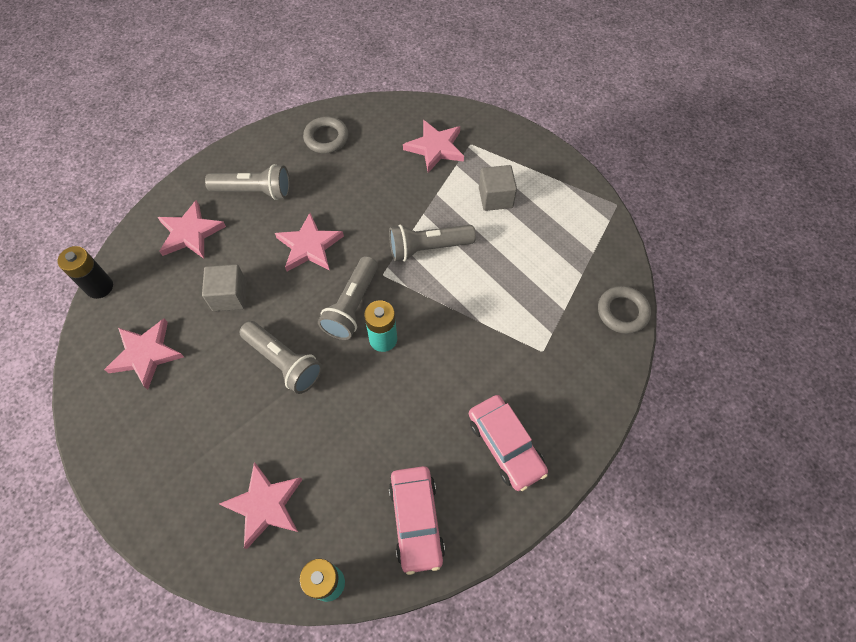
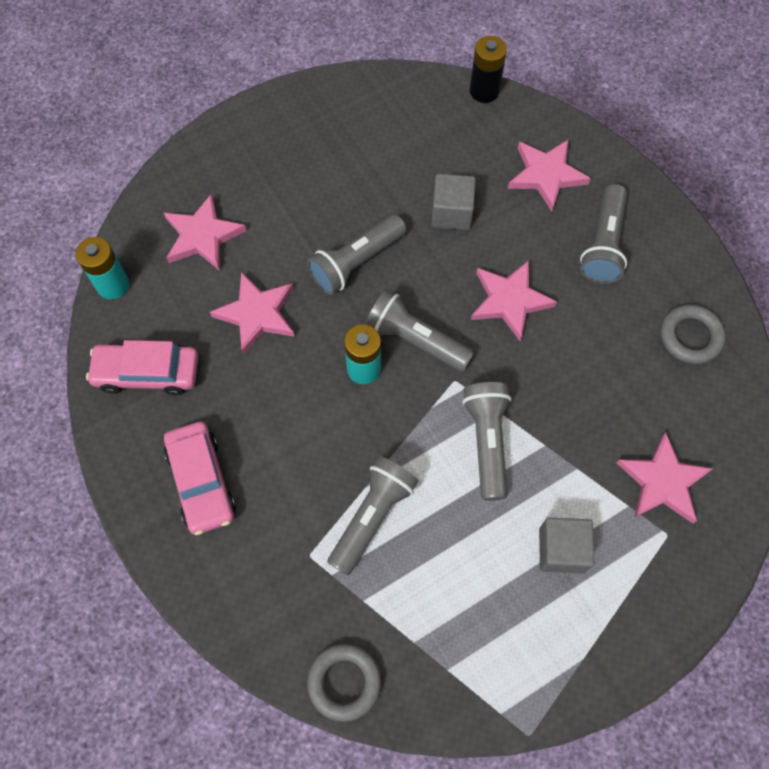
camera: 100 degrees right, 5 degrees up
pink star [104,318,184,390] -> pink star moved to [210,272,295,355]
pink car [469,395,548,491] -> pink car turned 90 degrees counterclockwise [164,422,236,535]
none -> grey flashlight [327,457,418,576]

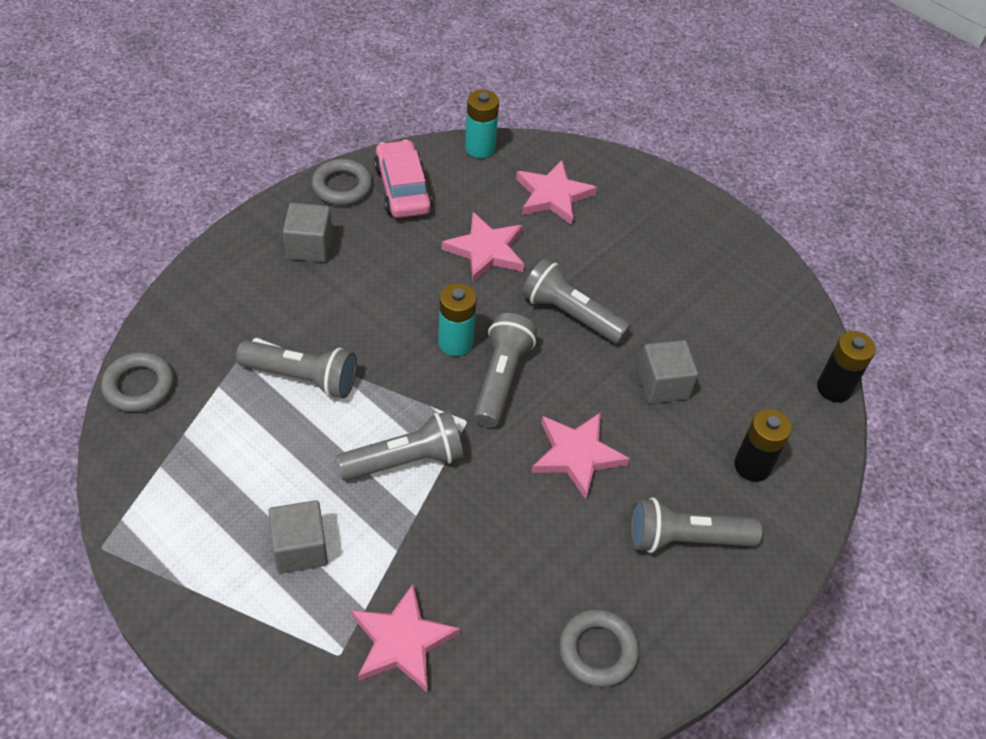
camera: 70 degrees right, 15 degrees down
pink car [164,422,236,535] -> grey cube [283,203,332,262]
pink star [508,139,591,211] -> black battery [734,409,792,482]
none -> grey ring [312,159,372,205]

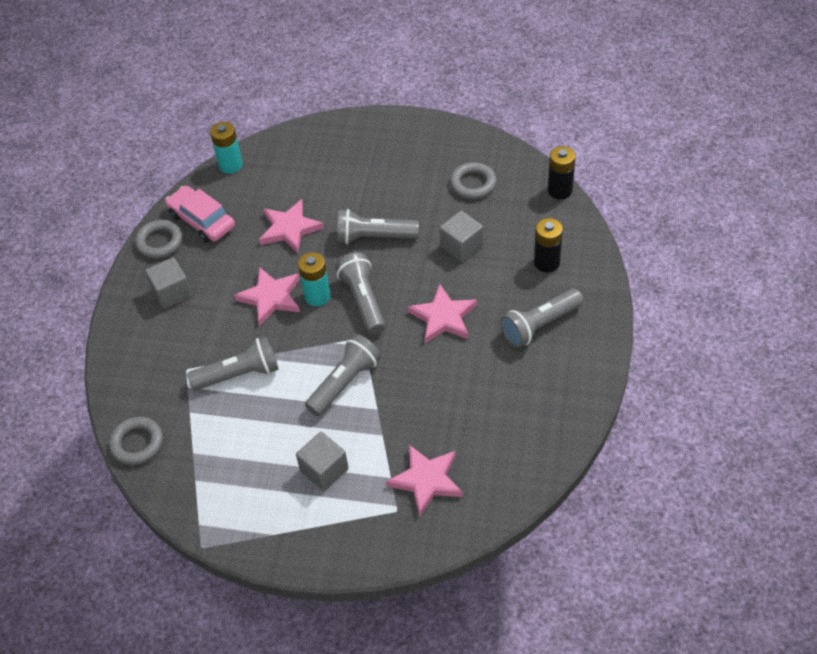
camera: 25 degrees left, 0 degrees up
pink star [516,160,597,225] -> pink star moved to [234,267,300,326]
grey ring [559,609,639,687] -> grey ring moved to [450,162,497,199]

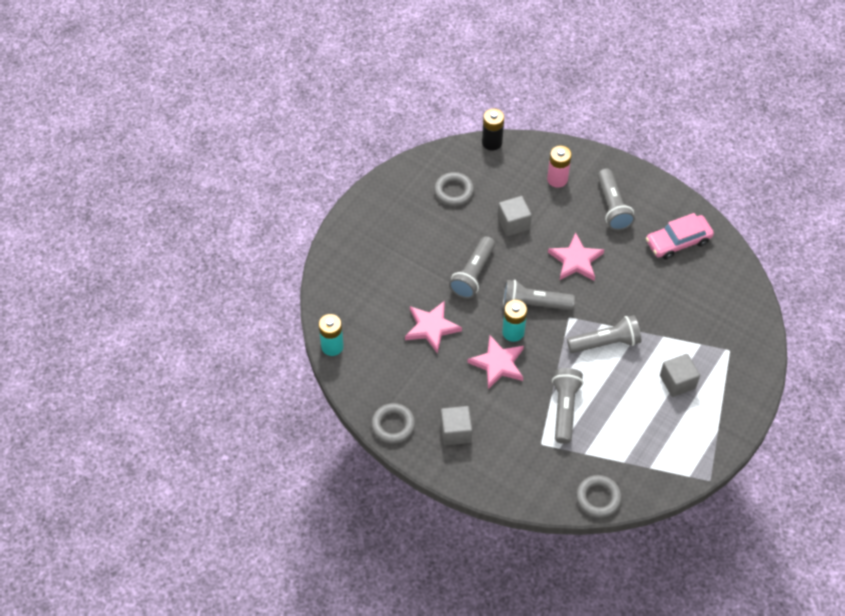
camera: 70 degrees left, 5 degrees up
pink car [165,186,235,242] -> pink car moved to [646,213,714,259]
grey flashlight [305,334,381,416] -> grey flashlight turned 105 degrees clockwise [567,315,641,353]
pink star [386,445,463,517] -> none
black battery [534,218,563,272] -> pink battery [547,145,572,188]

